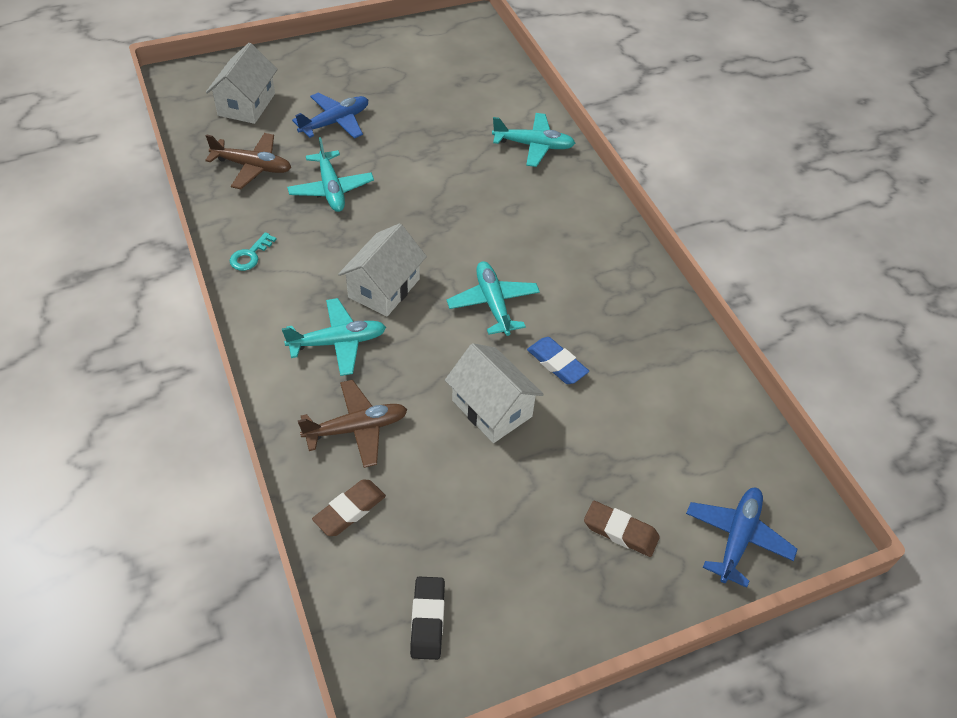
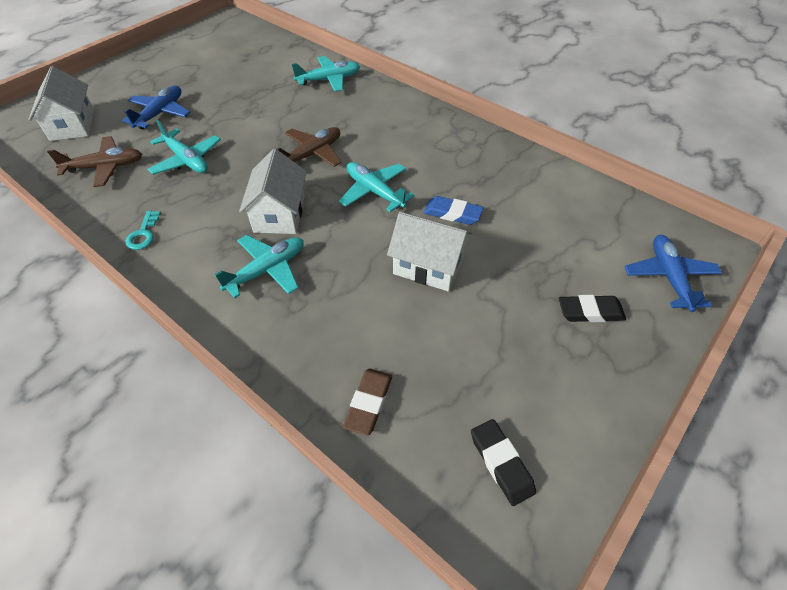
camera: 25 degrees left, 0 degrees up
brown plane [298,380,407,468] -> brown plane moved to [277,127,342,167]
brown eraser [584,501,660,557] -> black eraser [559,295,626,322]

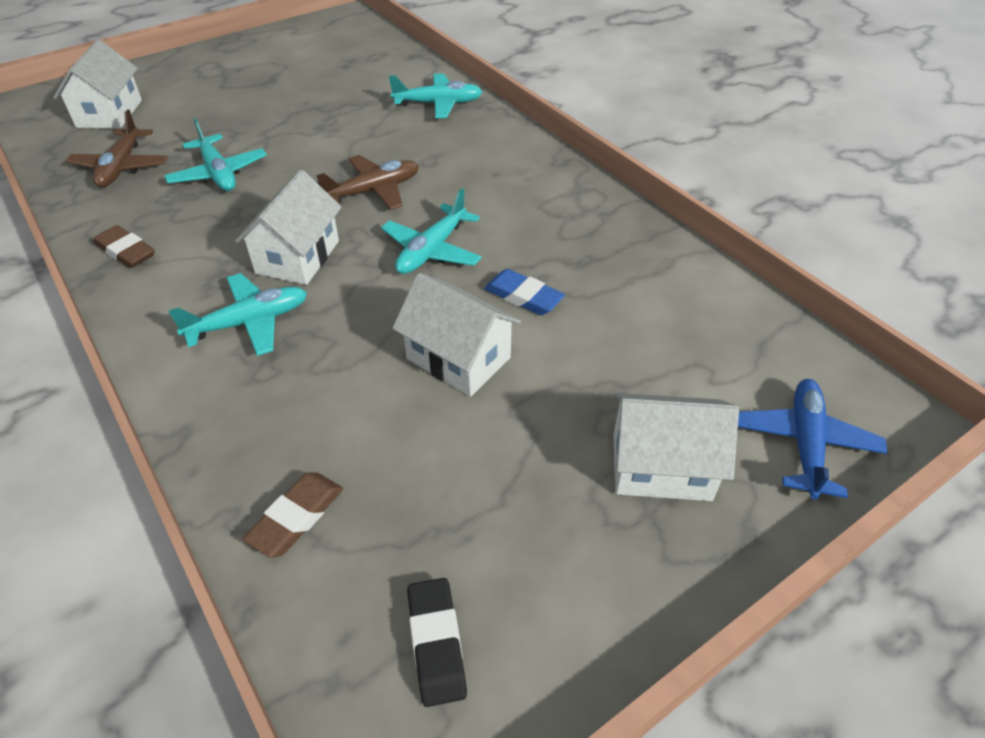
camera: 15 degrees right, 5 degrees down
brown plane [47,136,142,187] -> brown plane turned 90 degrees clockwise [66,109,168,187]
blue plane [122,86,191,129] -> none
turquoise key [125,211,161,250] -> brown eraser [93,225,155,268]
turquoise plane [339,162,415,212] -> turquoise plane turned 120 degrees counterclockwise [381,188,482,274]
black eraser [559,295,626,322] -> white house [613,393,739,501]

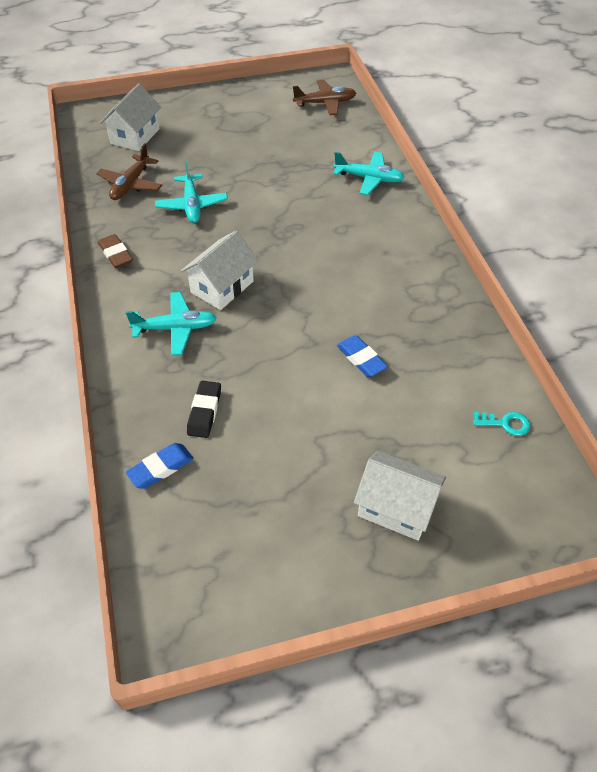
camera: 20 degrees right, 5 degrees up
brown eraser [243,472,343,558] -> blue eraser [126,443,194,489]
brown plane [316,155,419,210] -> brown plane moved to [293,80,356,115]
turquoise plane [381,188,482,274] -> none
white house [392,273,521,397] -> none
black eraser [407,578,467,707] -> black eraser moved to [187,381,221,438]
blue plane [738,379,888,500] -> none
none -> turquoise key [473,412,530,436]

